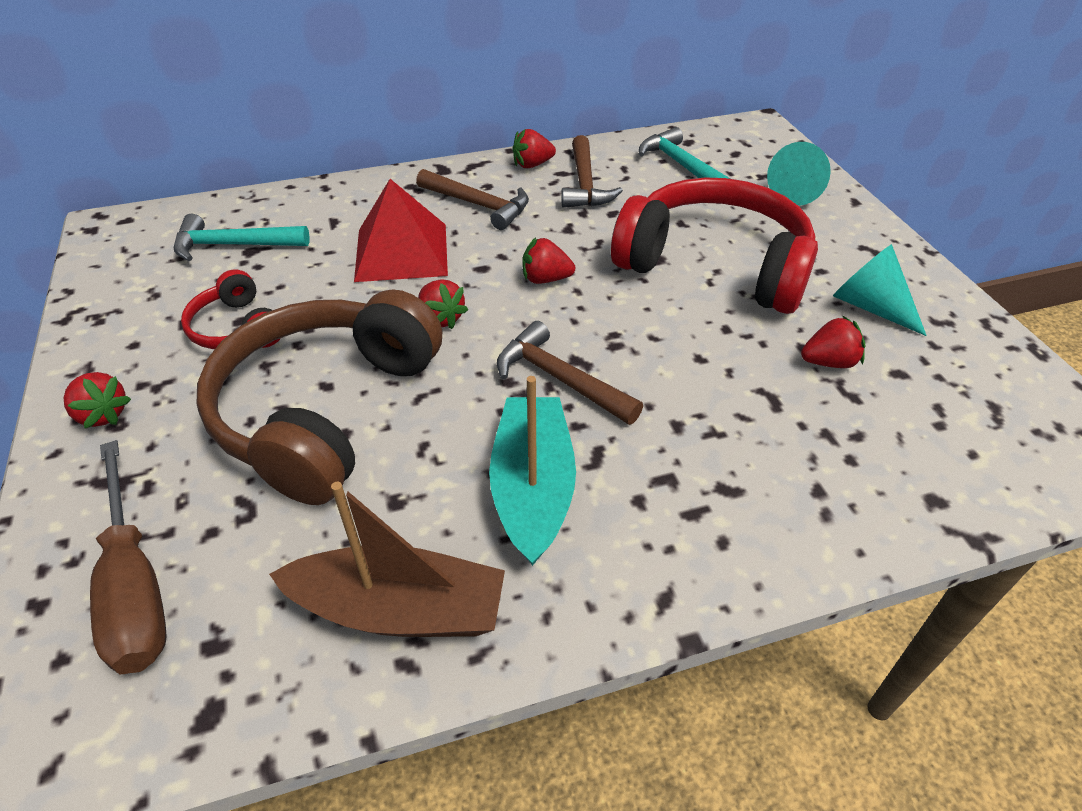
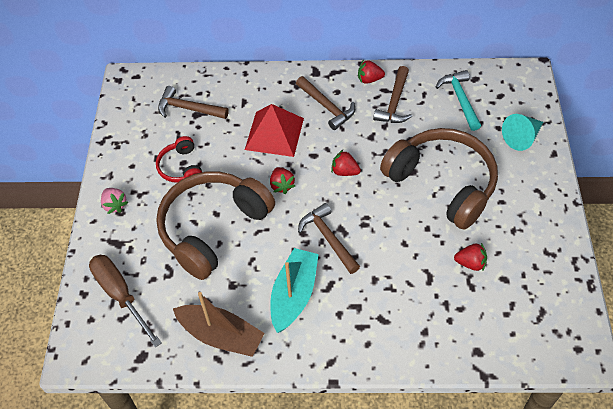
camera: 20 degrees right, 10 degrees up
red strawberry [64,372,131,428] -> pink strawberry [101,188,128,214]
brown screwdriver [90,440,167,674] -> brown screwdriver turned 150 degrees clockwise [89,255,162,348]
turquoise hammer [174,214,310,261] -> brown hammer [158,86,229,119]
red headphones [611,178,818,314] -> brown headphones [380,128,498,230]
turquoise cone [833,244,927,336] -> none

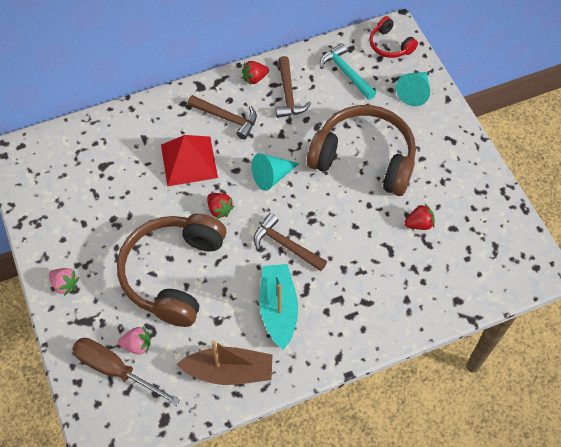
camera: 25 degrees left, 5 degrees up
red headphones [156,136,202,183] -> red headphones moved to [369,16,418,58]
brown hammer [158,86,229,119] -> none
red strawberry [331,150,361,176] -> turquoise cone [252,153,300,191]
none -> pink strawberry [118,326,151,355]

